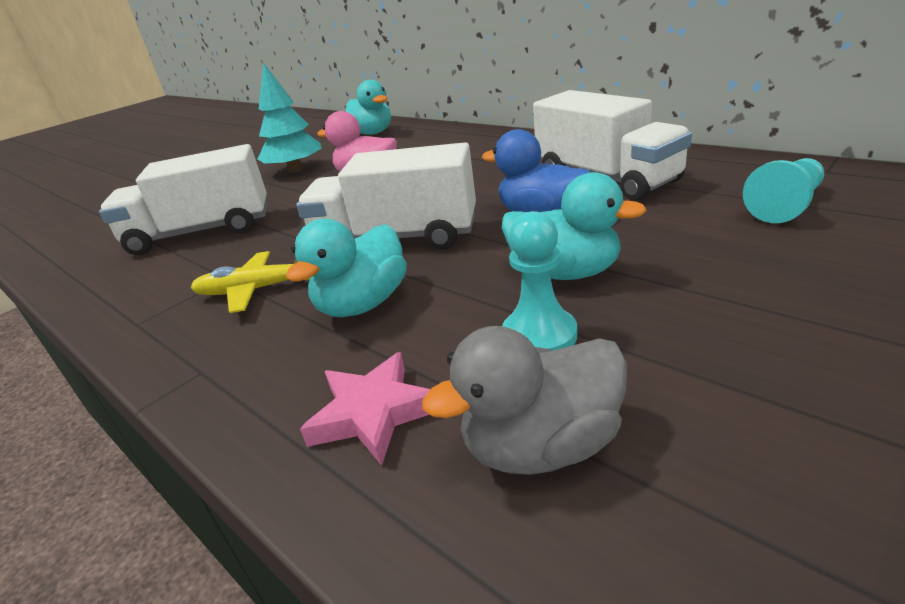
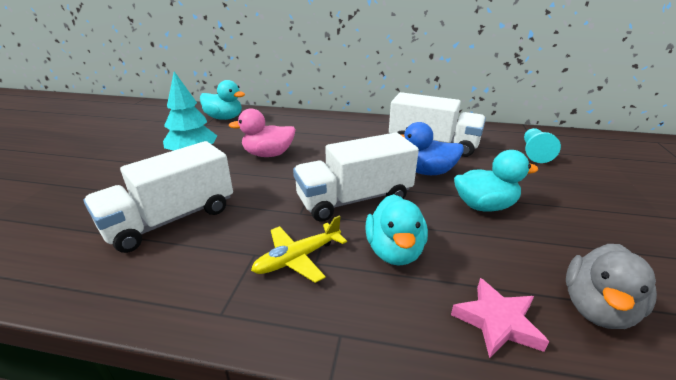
camera: 35 degrees left, 0 degrees up
turquoise pawn [502,211,577,351] -> none

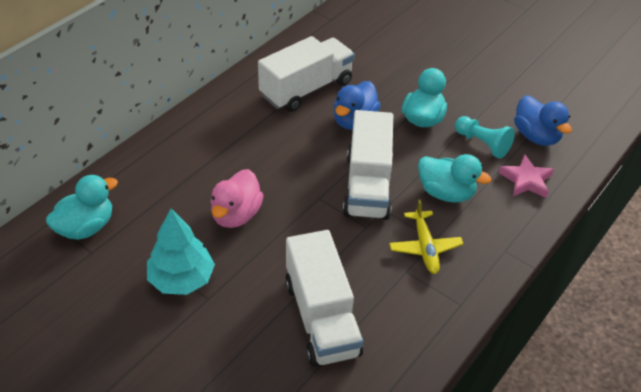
camera: 65 degrees left, 15 degrees up
turquoise pawn [524,128,561,163] -> turquoise pawn moved to [455,116,515,159]
grey duck [566,244,657,329] -> blue duck [514,95,572,146]

